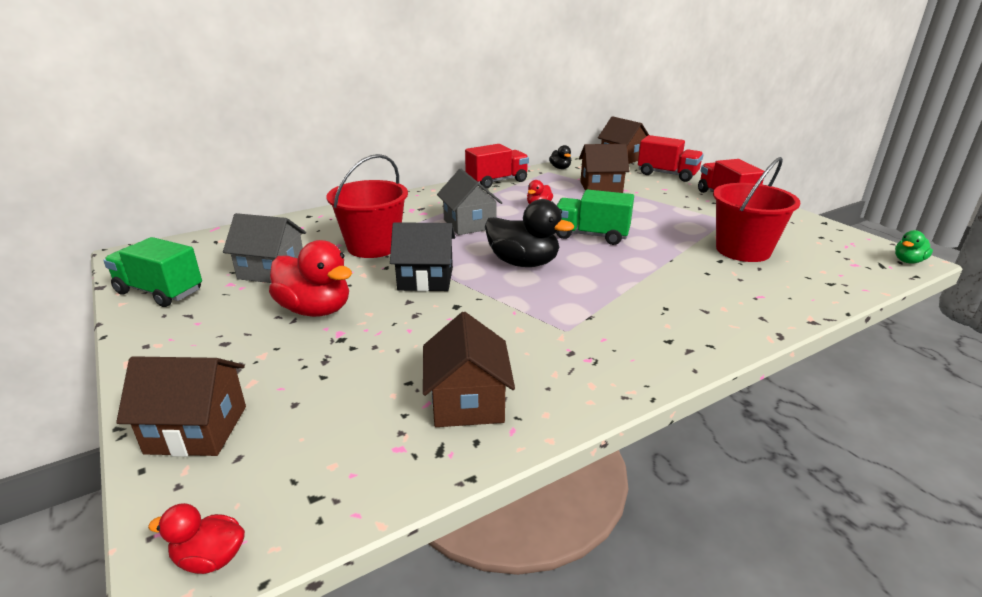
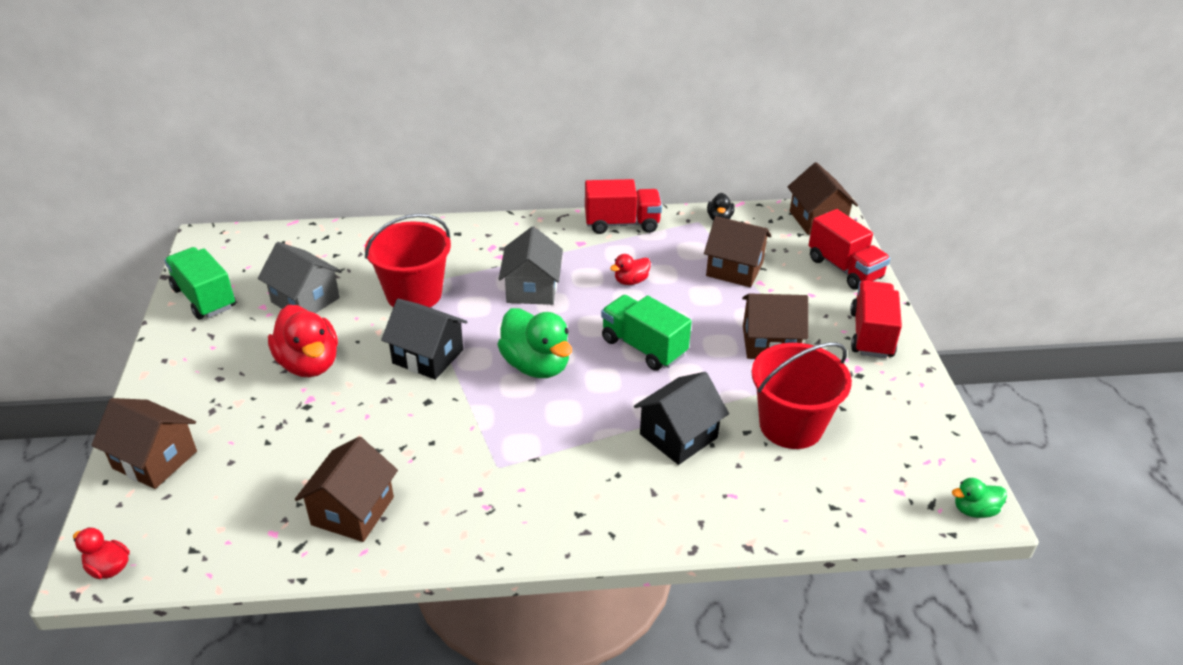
camera: 25 degrees right, 10 degrees up
black duck [485,199,574,267] -> green duck [497,308,572,378]
none -> black house [634,372,729,465]
none -> brown house [742,293,808,359]

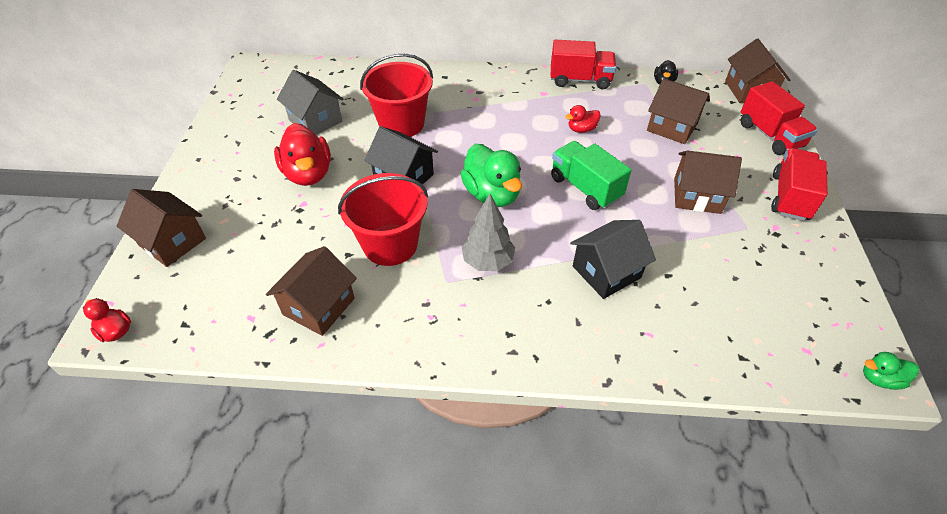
camera: 10 degrees right, 10 degrees up
green truck [164,247,236,320] -> none
grey house [499,226,563,305] -> none
red bucket [751,342,852,449] -> red bucket moved to [338,173,428,266]
none -> grey tree [462,194,515,271]

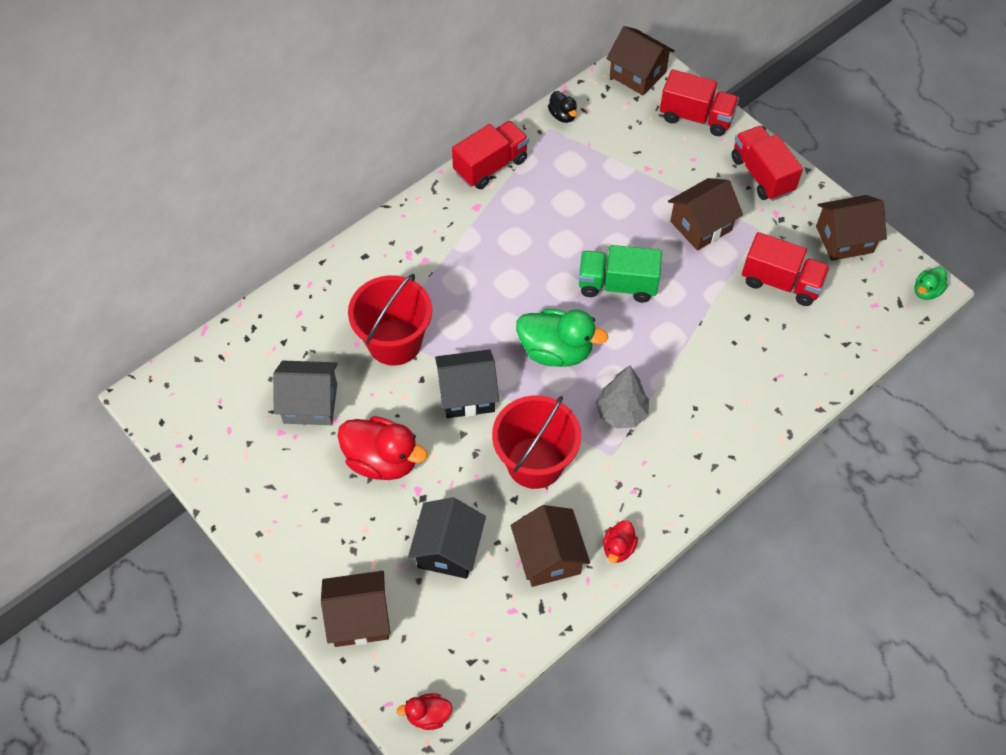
camera: 45 degrees left, 10 degrees up
red duck [565,105,601,133] -> red duck moved to [603,520,638,563]
black house [570,220,656,299] -> black house moved to [408,497,486,579]
brown house [647,78,710,144] -> brown house moved to [816,195,887,261]
none -> red truck [742,232,830,306]

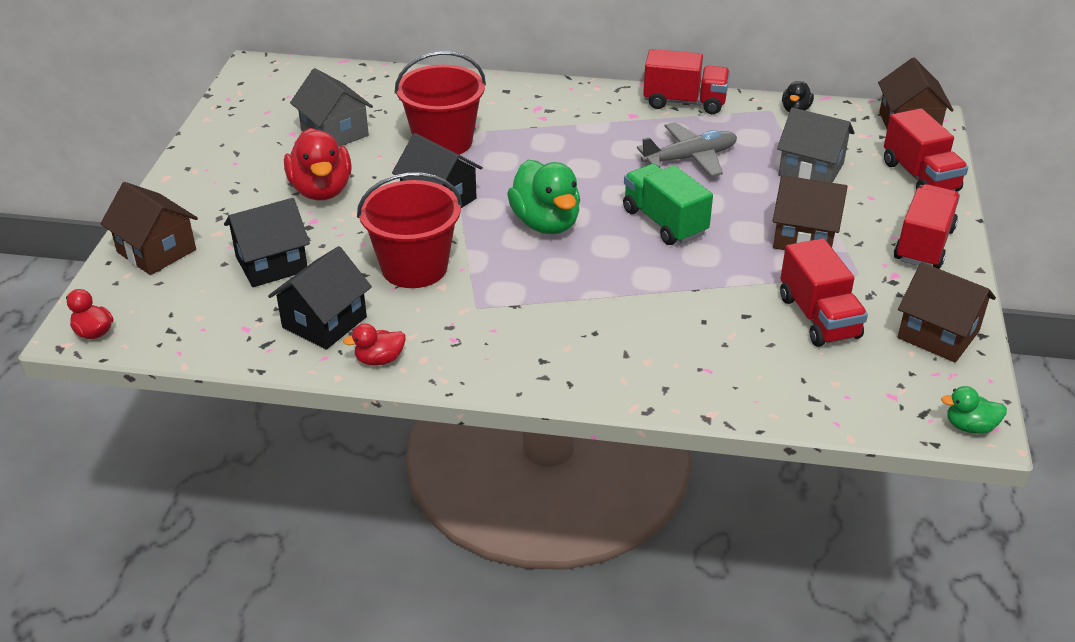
camera: 50 degrees right, 20 degrees down
brown house [511,505,590,587] -> black house [268,246,372,350]
grey tree [596,365,649,428] -> none
none -> grey plane [637,122,737,177]
none -> grey house [777,107,855,183]

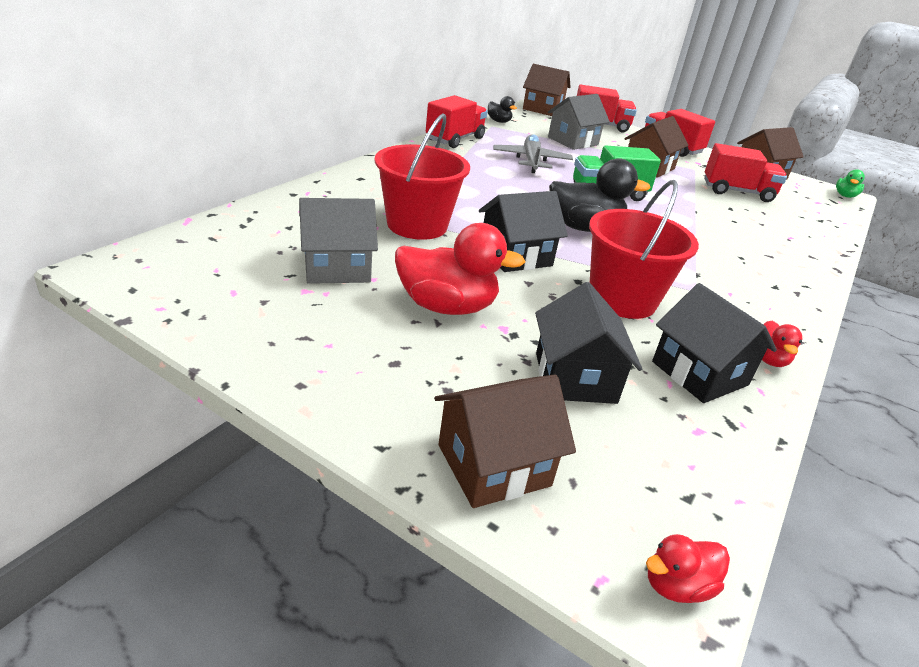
camera: 70 degrees left, 5 degrees down
green duck [507,160,580,234] -> black duck [549,158,650,232]

